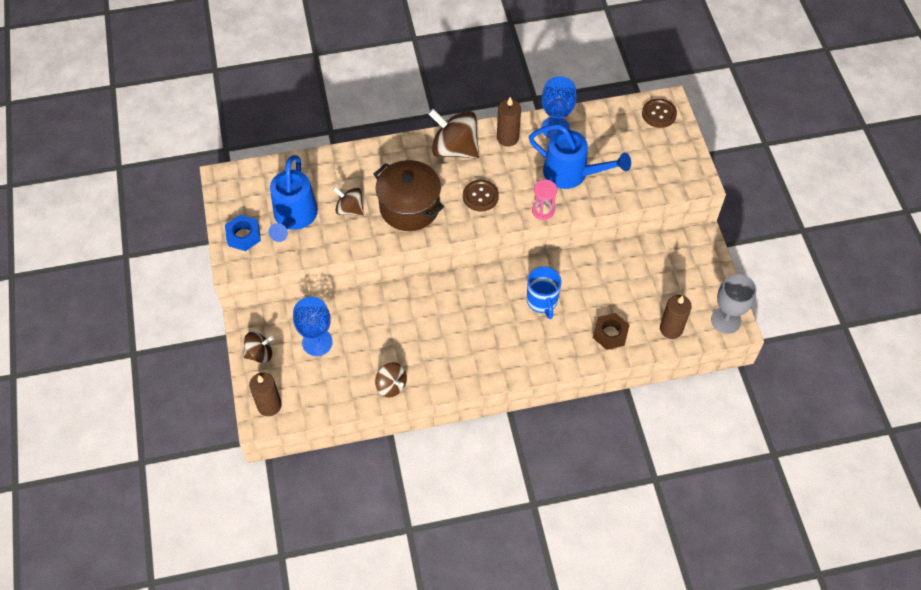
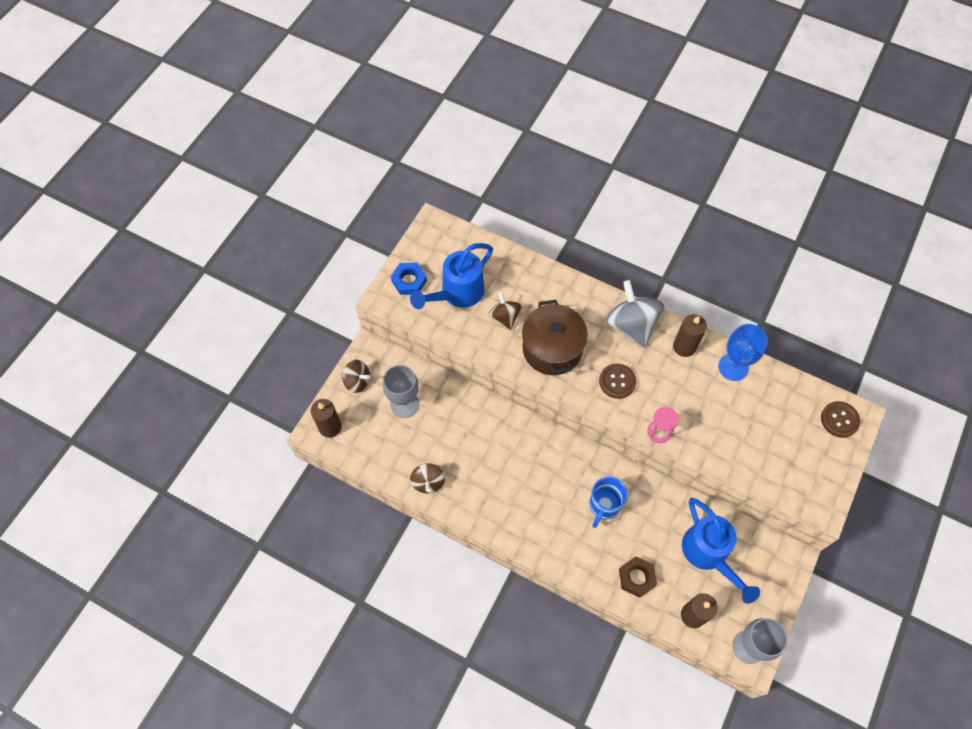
camera: 40 degrees right, 5 degrees up
blue goblet [293,297,333,356] -> grey goblet [383,365,419,418]
brown spinning top [428,109,479,159] -> grey spinning top [606,280,664,347]
blue watering can [529,124,631,189] -> blue watering can moved to [682,498,760,604]

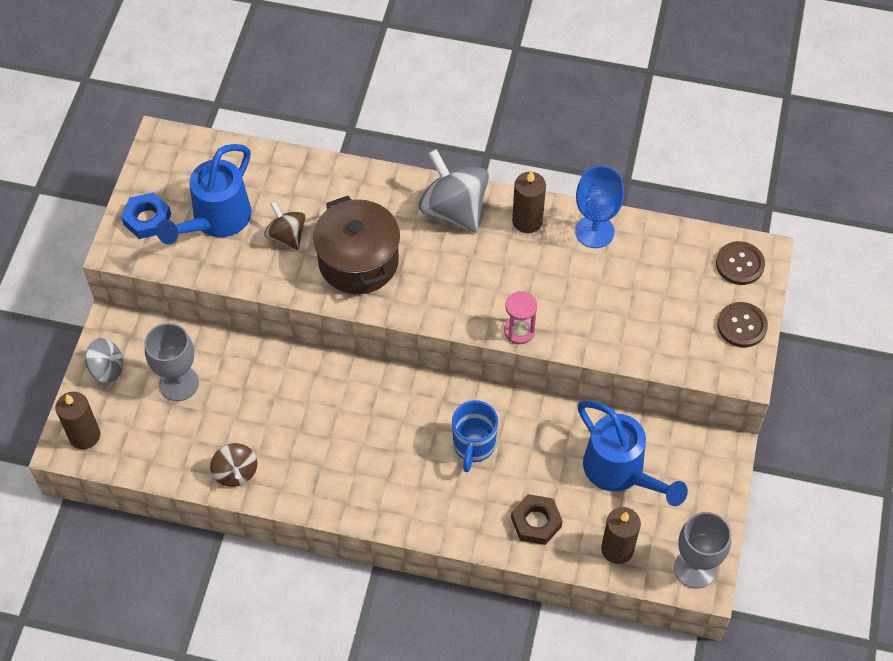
camera: 15 degrees left, 5 degrees down
brown spinning top [342,360,370,393] -> grey spinning top [85,338,124,383]
brown button [599,363,636,399] -> brown button moved to [717,302,768,347]

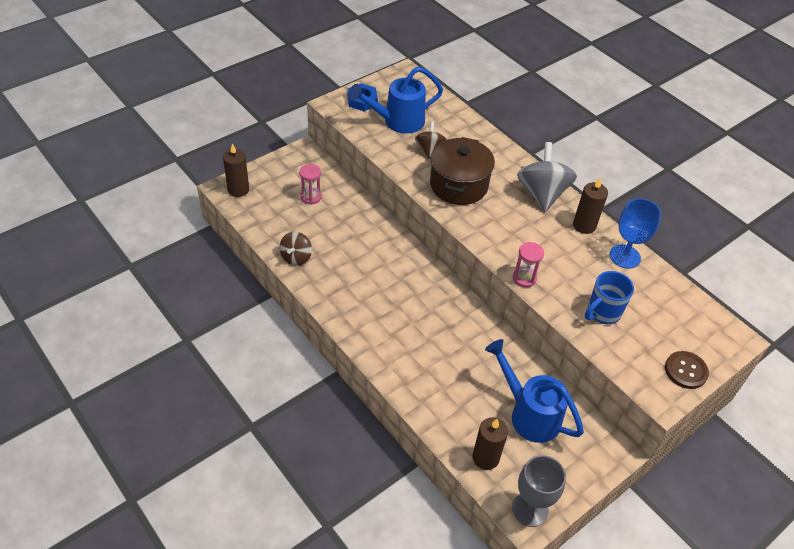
camera: 35 degrees right, 10 degrees down
grey spinning top [85,338,124,383] -> none
grey goblet [145,323,199,401] -> pink hourglass [299,164,322,204]
blue mug [452,400,498,472] -> blue mug moved to [585,271,634,324]
brown nut [511,494,563,545] -> none
blue watering can [577,401,688,506] -> blue watering can turned 135 degrees clockwise [485,339,584,443]
brown button [716,241,765,285] -> none

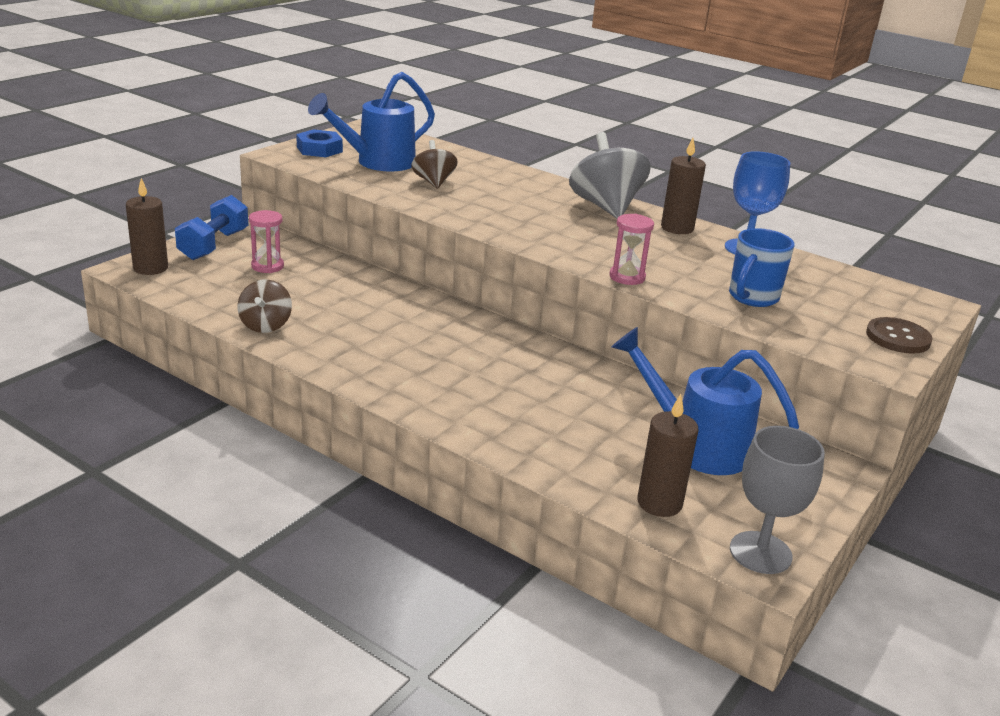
camera: 15 degrees left, 20 degrees down
brown pot [430,137,495,205] -> none
none -> blue dumbbell [175,195,249,260]

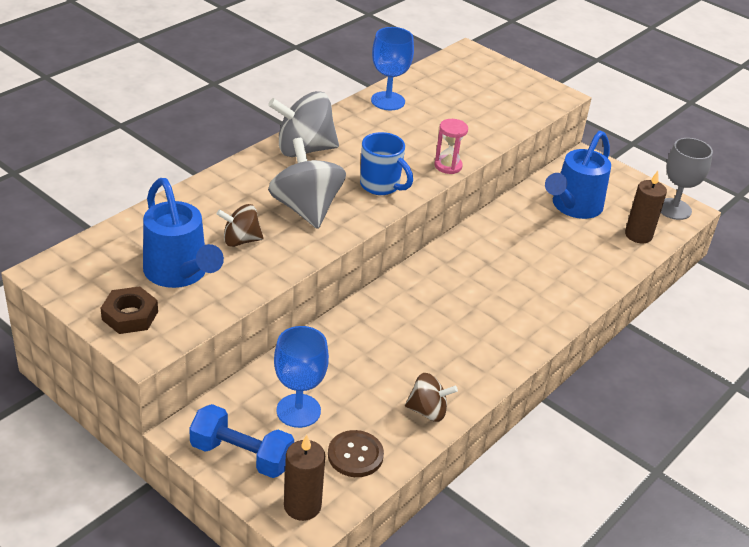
camera: 85 degrees left, 10 degrees up
pink hourglass [249,210,284,273] -> blue goblet [274,326,329,428]
blue nut [296,129,343,157] -> brown nut [100,286,158,334]
brown candle [661,138,706,234] -> none
blue mug [729,228,795,307] -> blue mug moved to [360,132,413,195]
brown button [866,317,933,354] -> brown button moved to [328,430,384,477]
none -> grey spinning top [268,138,346,229]

